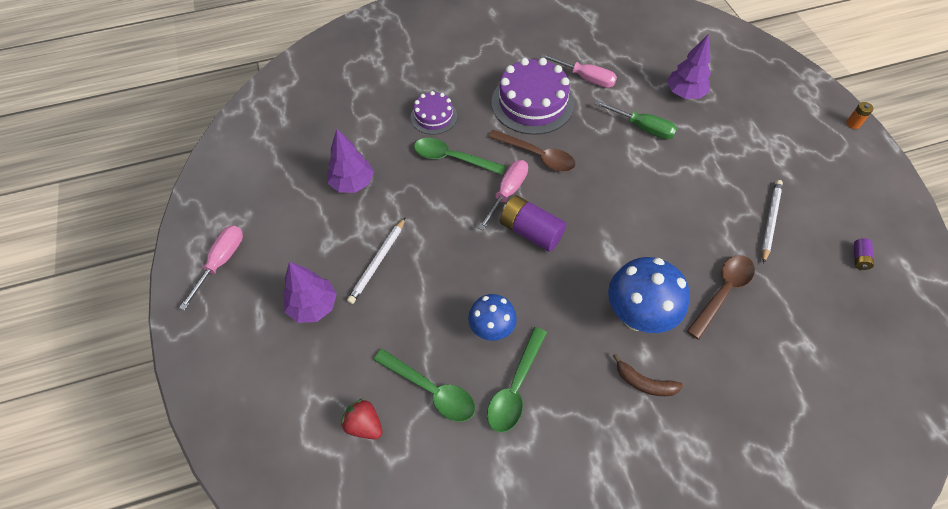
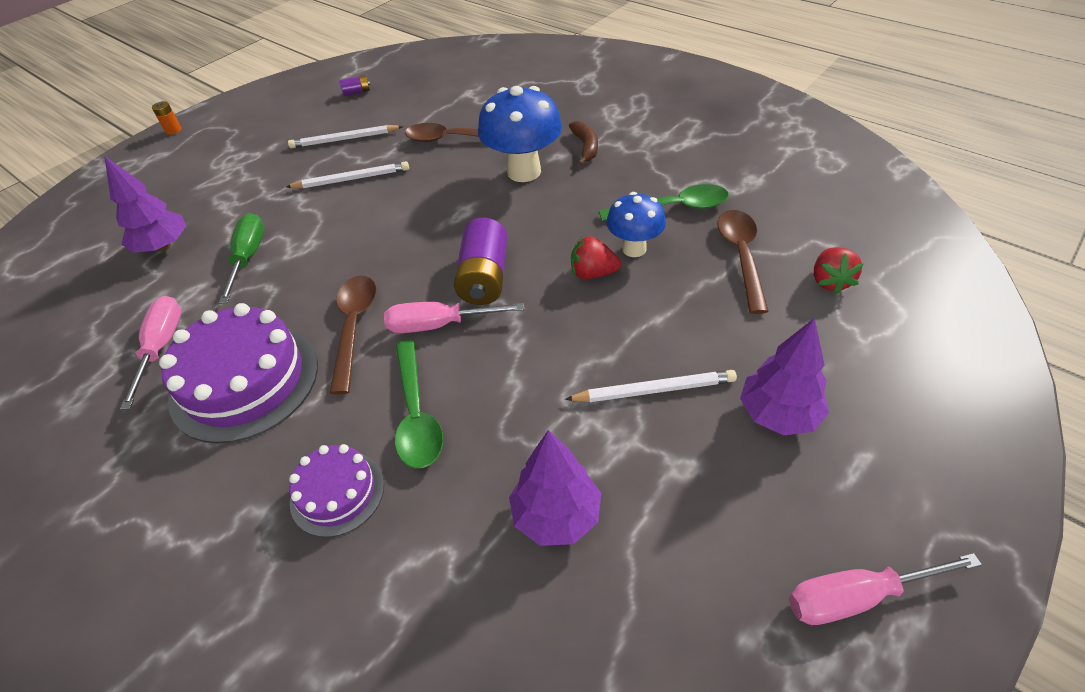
camera: 120 degrees left, 10 degrees down
green spoon [374,349,475,422] -> brown spoon [717,210,769,314]
none -> white pencil [286,161,409,188]
none -> red strawberry [571,236,621,279]

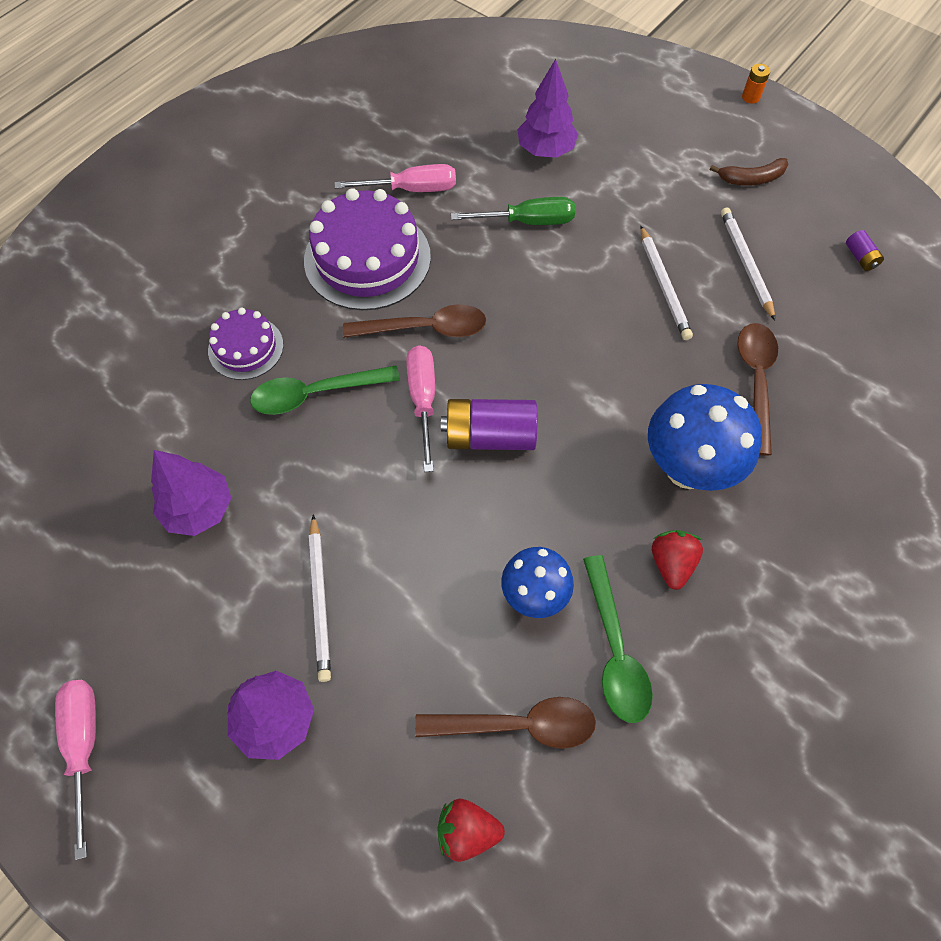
camera: 85 degrees right, 15 degrees up
brown banana [569,121,598,165] -> brown banana moved to [710,158,788,186]
red strawberry [571,236,621,279] -> red strawberry moved to [652,530,703,590]

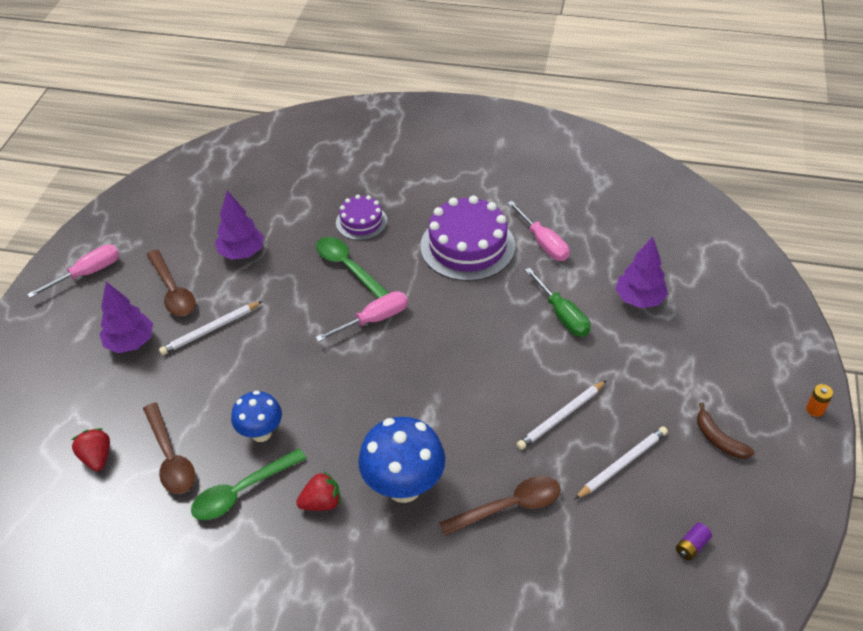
camera: 65 degrees right, 15 degrees down
brown spoon [343,304,486,338] -> brown spoon moved to [146,249,195,316]
purple battery [441,399,537,450] -> none

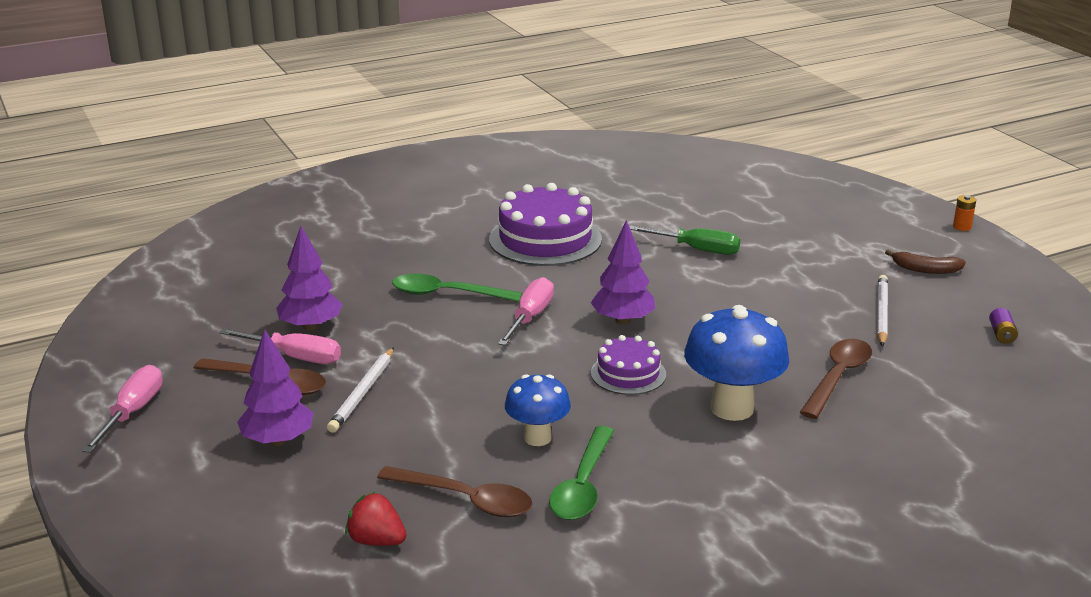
camera: 40 degrees left, 20 degrees down
red strawberry [296,471,341,511] -> none
purple cake [336,195,387,240] -> purple cake moved to [591,335,666,395]
pink screwdriver [507,201,570,261] -> pink screwdriver moved to [219,328,341,364]
white pencil [517,380,607,450] -> none
purple tree [616,237,668,308] -> purple tree moved to [591,220,655,325]

